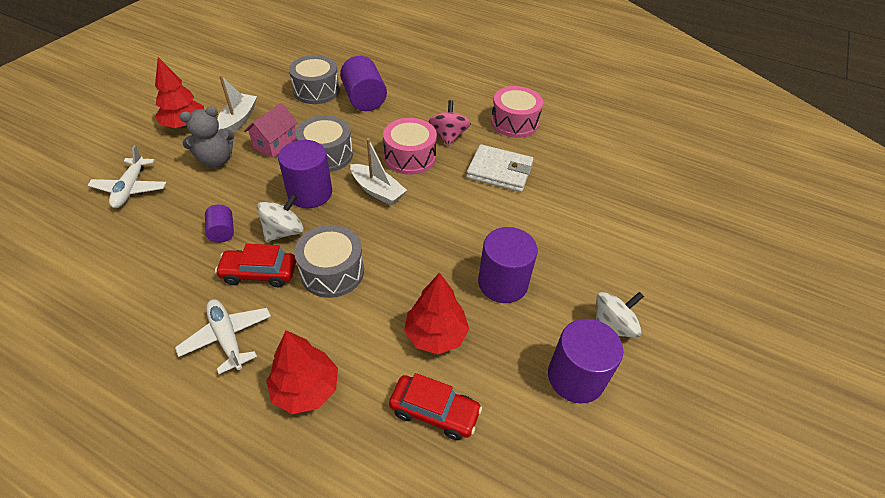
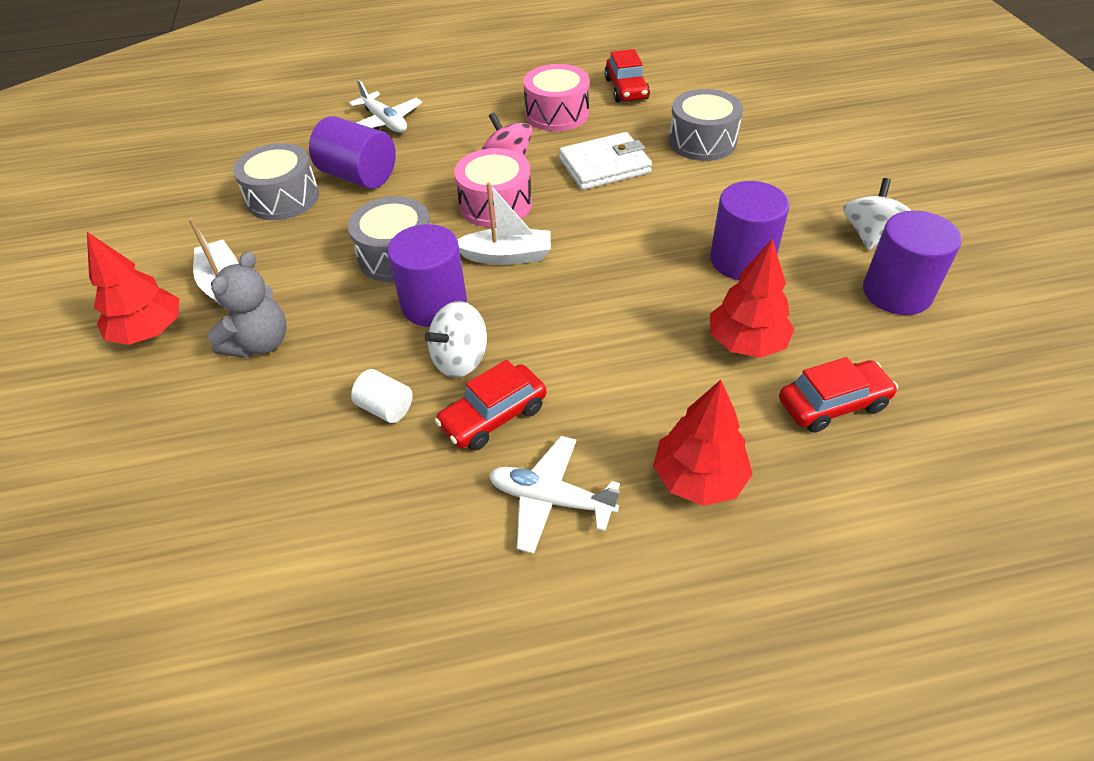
camera: 35 degrees left, 0 degrees up
white plane [87,145,167,208] -> white plane moved to [349,79,422,133]
purple cylinder [205,204,234,243] -> white cylinder [351,369,413,423]
pink house [244,103,298,158] -> none
white spinning top [257,194,304,242] -> white spinning top turned 135 degrees counterclockwise [424,301,487,378]
grey drum [294,225,364,298] -> grey drum moved to [669,89,743,161]
none -> red car [604,49,650,103]

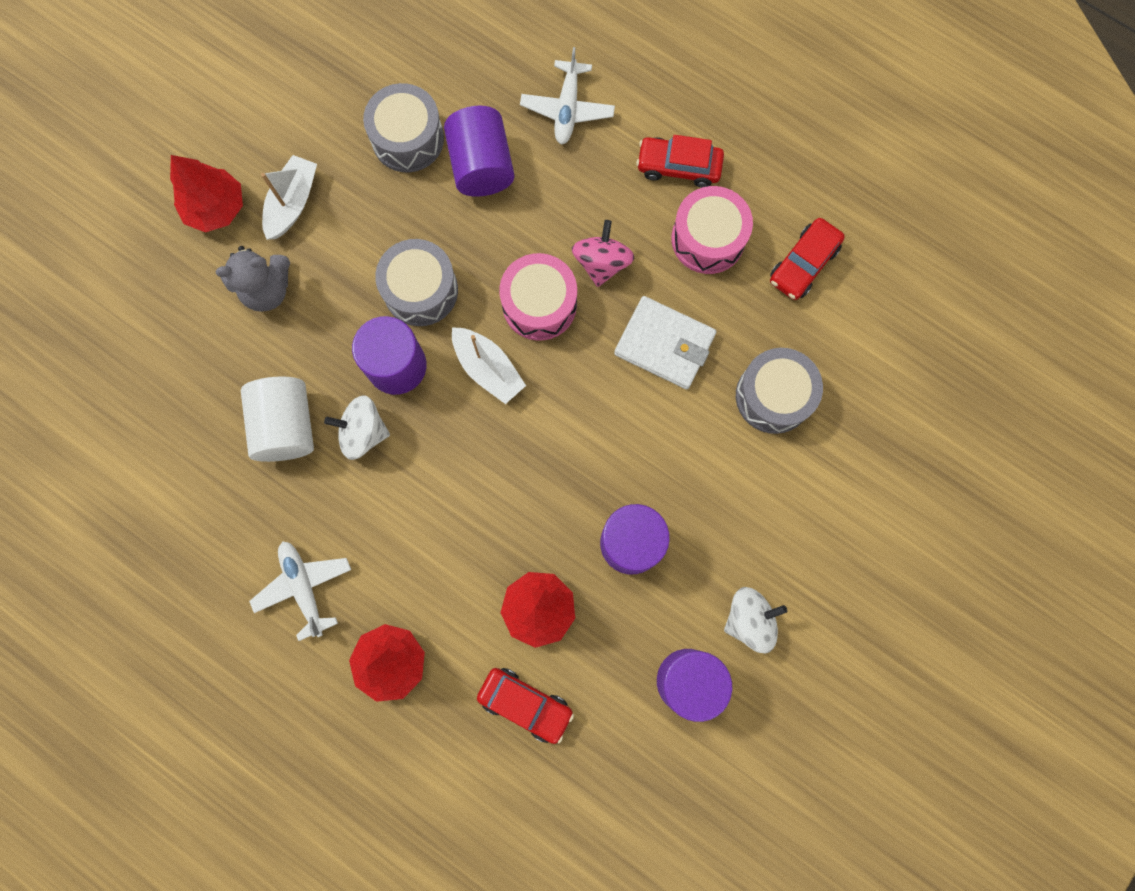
camera: 45 degrees right, 30 degrees up
white cylinder [351,369,413,423] -> white cylinder [241,377,314,462], size x1.88
red car [435,360,546,451] -> red car moved to [636,135,724,188]

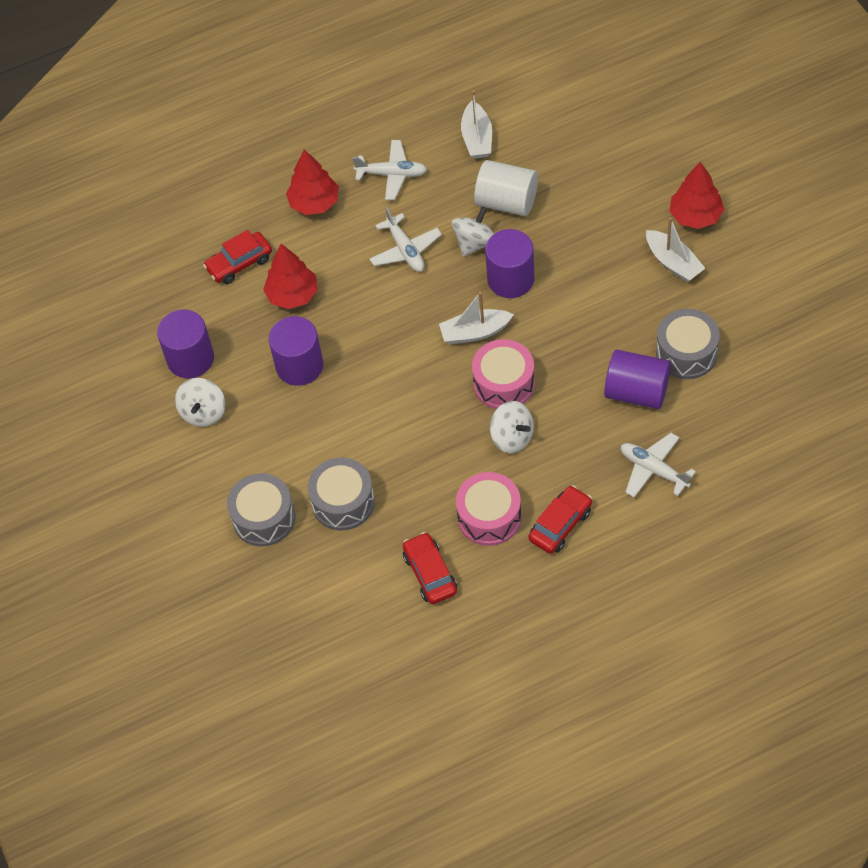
camera: 125 degrees right, 20 degrees down
grey teddy bear [215,246,290,312] -> none
grey drum [375,239,458,326] -> grey drum moved to [227,473,295,546]
pink spinning top [572,220,634,287] -> white spinning top [490,401,534,453]
white wallet [614,296,717,389] -> none
none -> white plane [370,207,442,272]
none -> white boat [461,90,492,159]

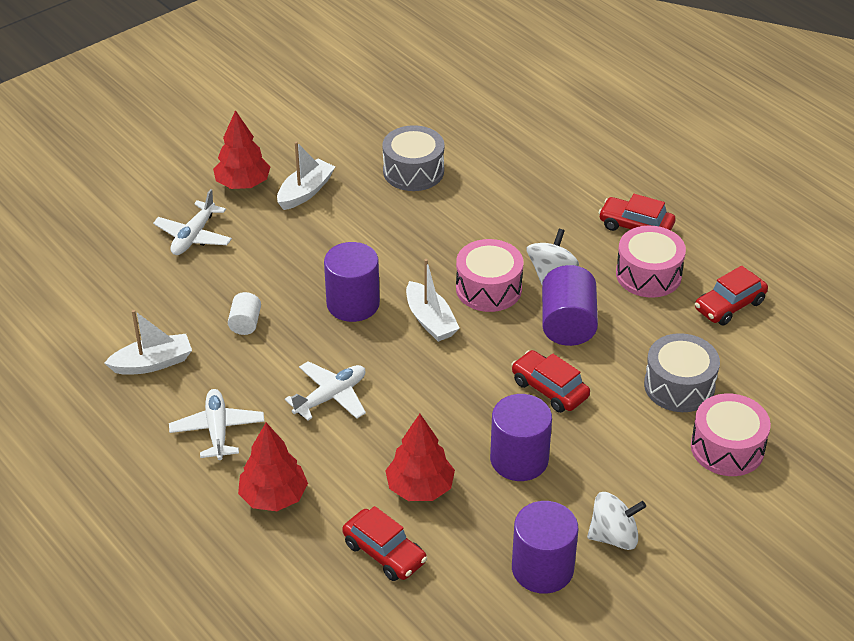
camera: 110 degrees left, 15 degrees down
grey drum [227,473,295,546] -> pink drum [691,393,771,476]
white spinning top [451,207,494,256] -> none
white cylinder [474,160,538,216] -> white cylinder [228,292,261,335], size x0.53
purple cylinder [604,350,671,409] -> purple cylinder moved to [542,265,598,346]
white plane [621,433,696,497] -> white plane moved to [153,189,232,255]
none -> red car [511,350,590,413]

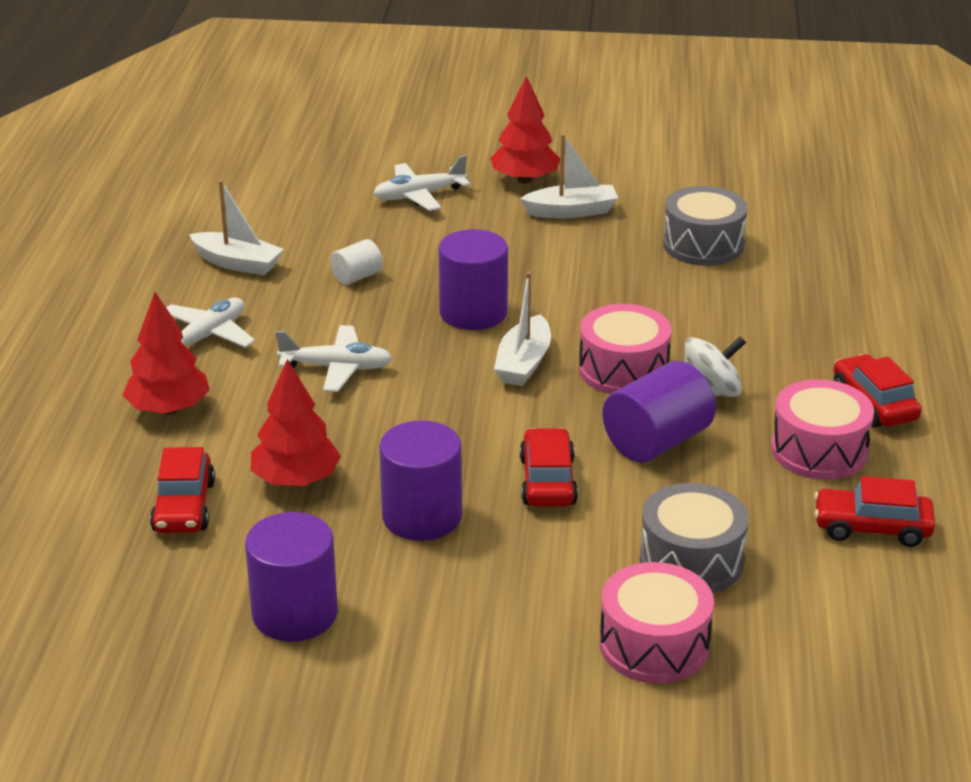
camera: 45 degrees right, 10 degrees down
white spinning top [587,492,646,550] -> none

